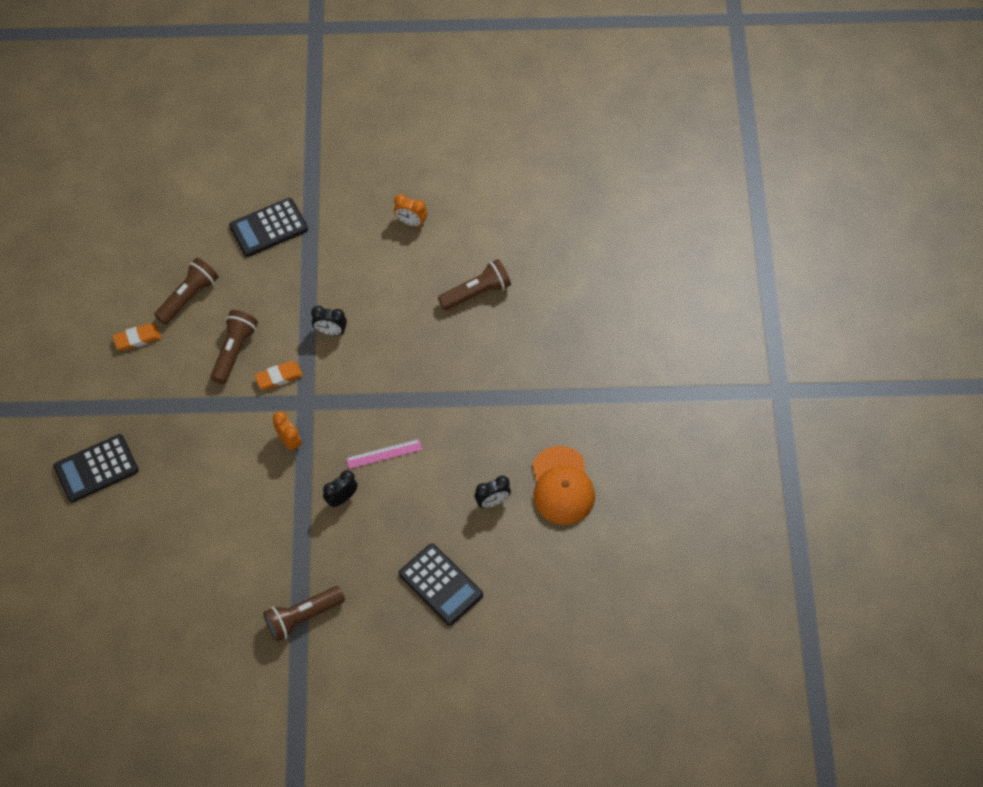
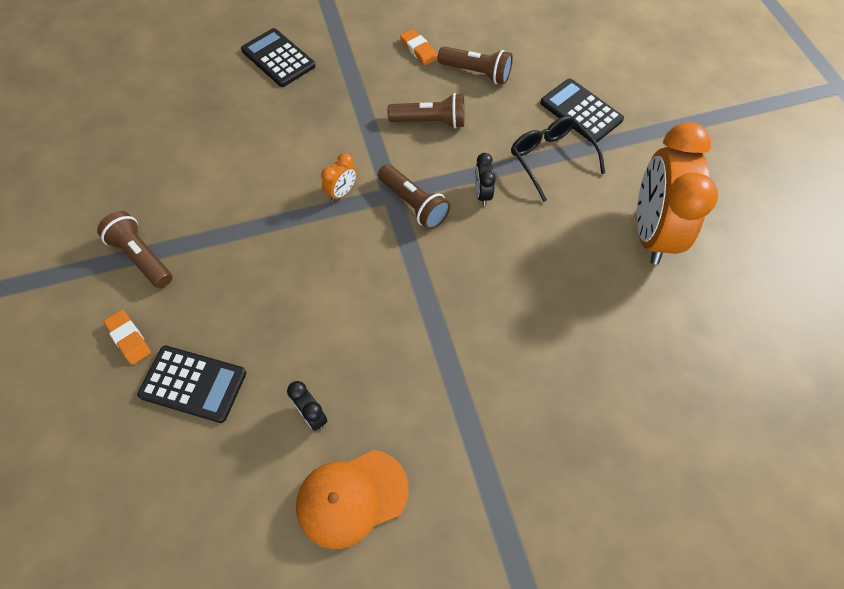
camera: 75 degrees right, 0 degrees up
orange eraser [255,361,303,390] -> orange eraser moved to [104,310,151,365]
black clock [323,470,358,507] -> none
pink ruler [346,439,422,469] -> none
orange clock [394,194,427,227] -> orange clock [637,122,718,265], size x2.48
black calculator [399,543,483,626] -> black calculator turned 105 degrees counterclockwise [137,346,246,423]
brown flashlight [438,259,511,310] -> brown flashlight moved to [378,164,450,230]
none -> black glasses [511,116,605,202]

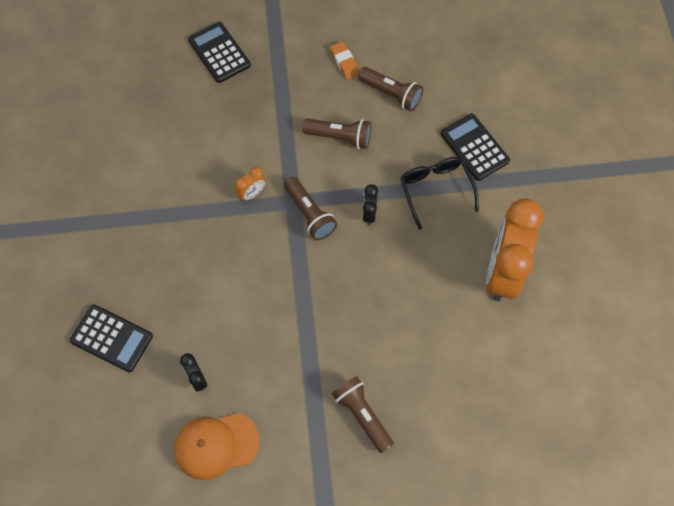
camera: 10 degrees right, 5 degrees up
brown flashlight [97,211,172,288] -> brown flashlight moved to [332,376,394,453]
orange eraser [104,310,151,365] -> none

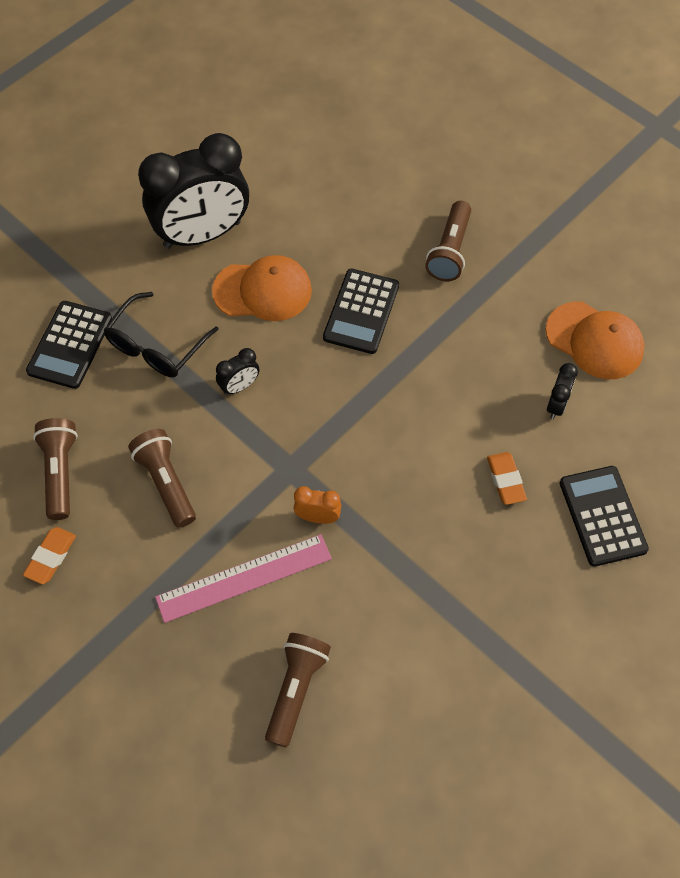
camera: 130 degrees left, 5 degrees down
black calculator [188,22,251,83] -> black calculator moved to [323,269,399,354]
brown flashlight [284,177,337,240] -> brown flashlight moved to [265,633,331,748]
orange clock [486,199,544,302] -> black clock [138,133,249,249]
none -> pink ruler [155,534,332,623]
none -> orange cap [212,255,312,321]
none -> orange eraser [487,452,527,505]

